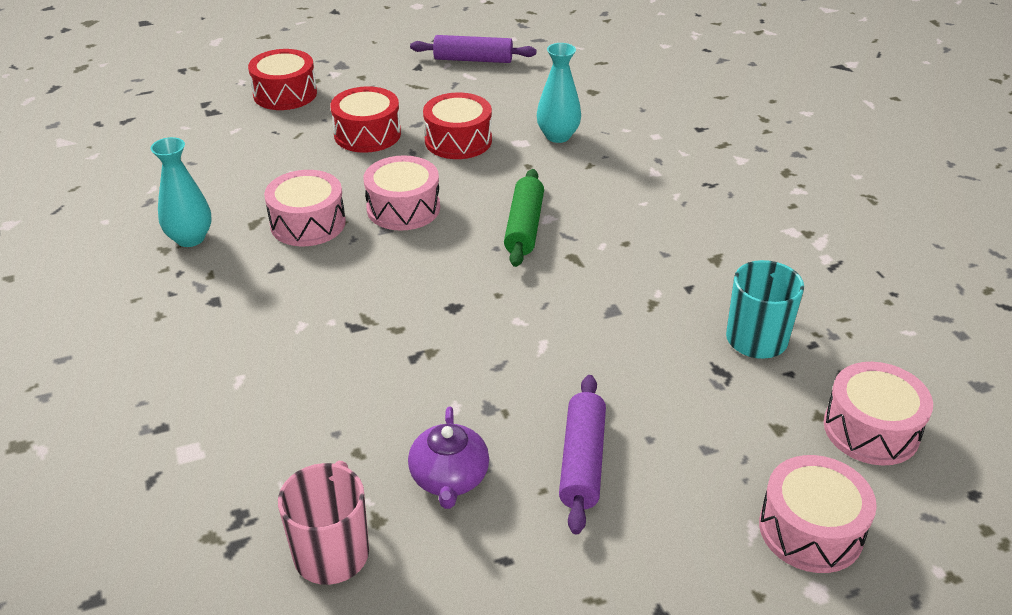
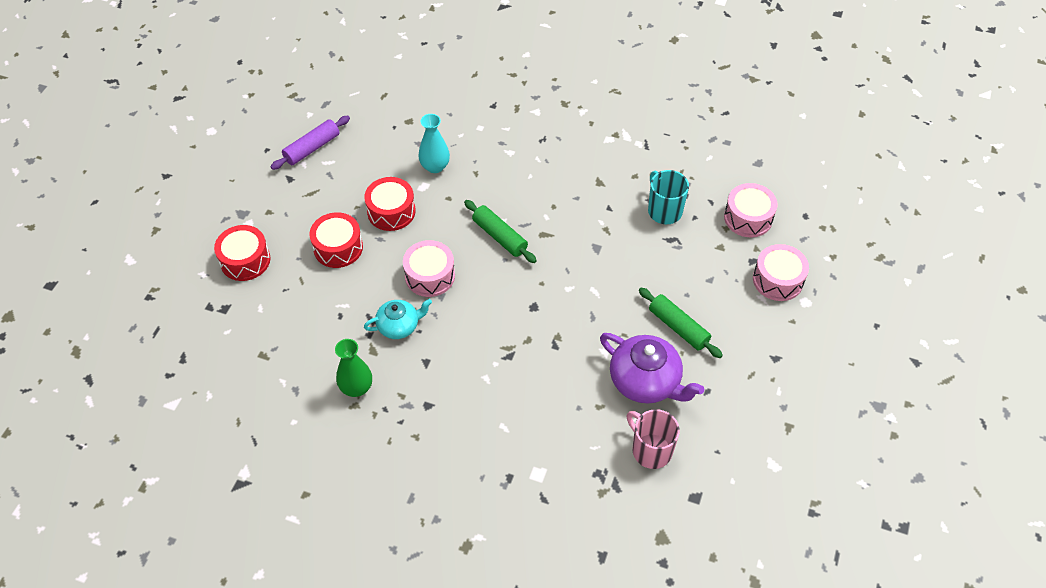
camera: 50 degrees left, 15 degrees up
turquoise vase [151,137,212,247] -> green vase [335,339,372,397]
pink drum [264,170,346,246] -> turquoise teapot [364,299,432,339]
purple teapot [408,406,489,509] -> purple teapot [600,333,704,404], size x1.64
purple rolling pin [559,375,606,535] -> green rolling pin [639,287,723,358]

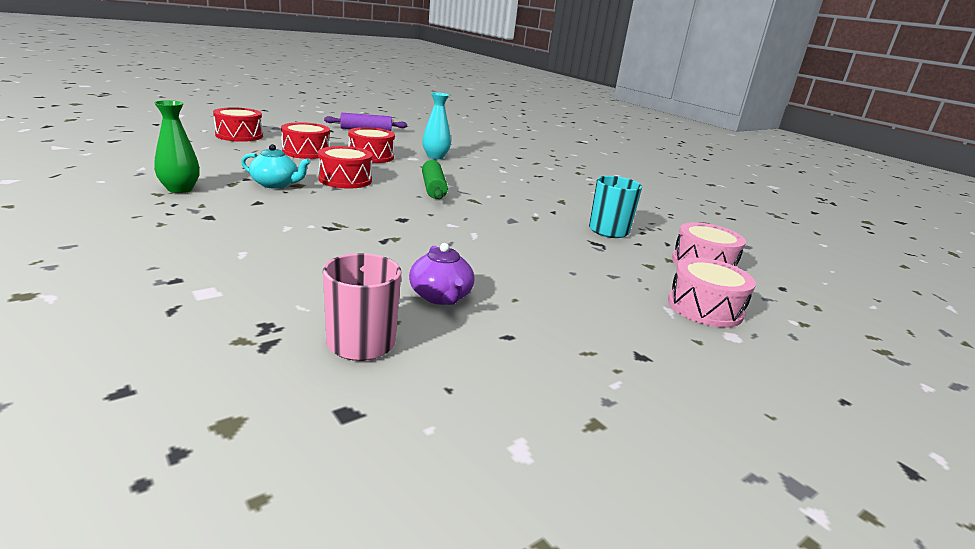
camera: 30 degrees right, 30 degrees down
pink drum [403,240,455,297] -> red drum [318,146,372,189]
purple teapot [600,333,704,404] -> purple teapot [409,243,475,305], size x0.61
green rolling pin [639,287,723,358] -> none

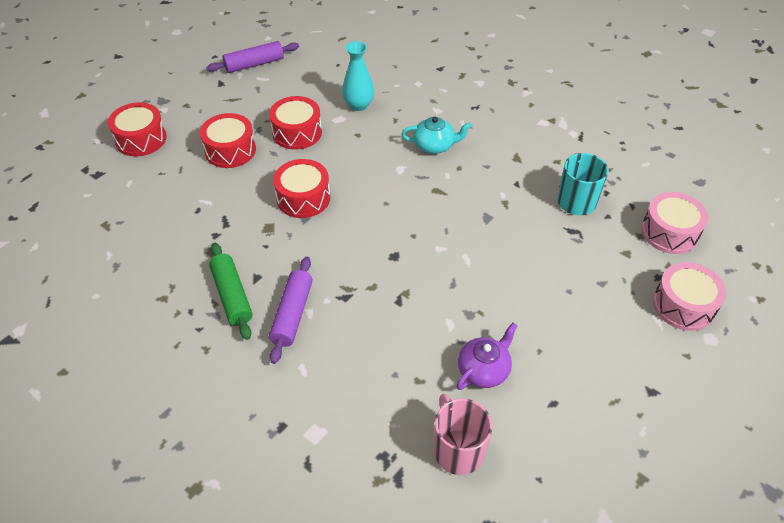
camera: 10 degrees left, 25 degrees up
green vase [154,100,200,193] -> none
turquoise teapot [241,144,311,189] -> turquoise teapot moved to [401,117,472,154]
purple teapot [409,243,475,305] -> purple teapot turned 105 degrees counterclockwise [457,323,518,390]
green rolling pin [422,160,448,199] -> green rolling pin moved to [209,243,252,340]
none -> purple rolling pin [269,257,313,364]

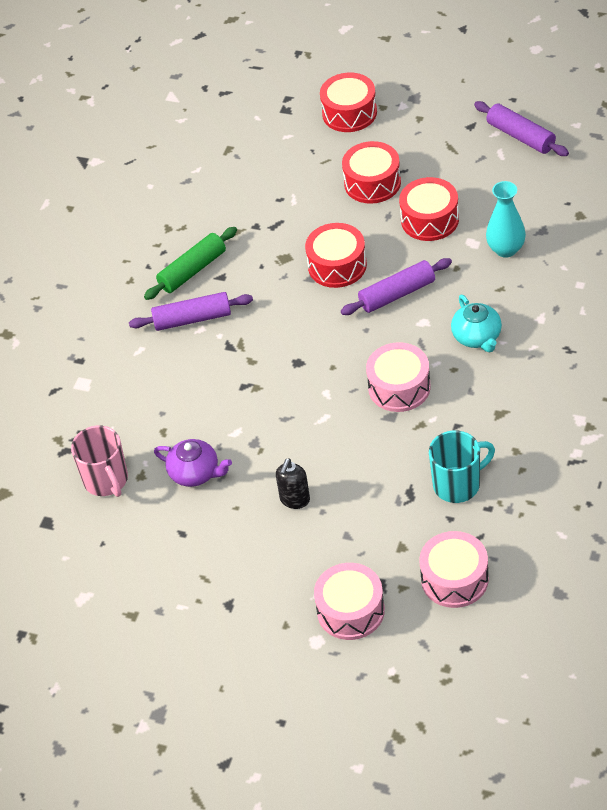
camera: 75 degrees right, 0 degrees up
pink mug [434,394,492,475] -> pink mug turned 105 degrees clockwise [71,426,128,497]
none -> black soap dispenser [276,458,310,509]
none -> purple rolling pin [341,258,452,315]
none -> pink drum [366,342,431,412]

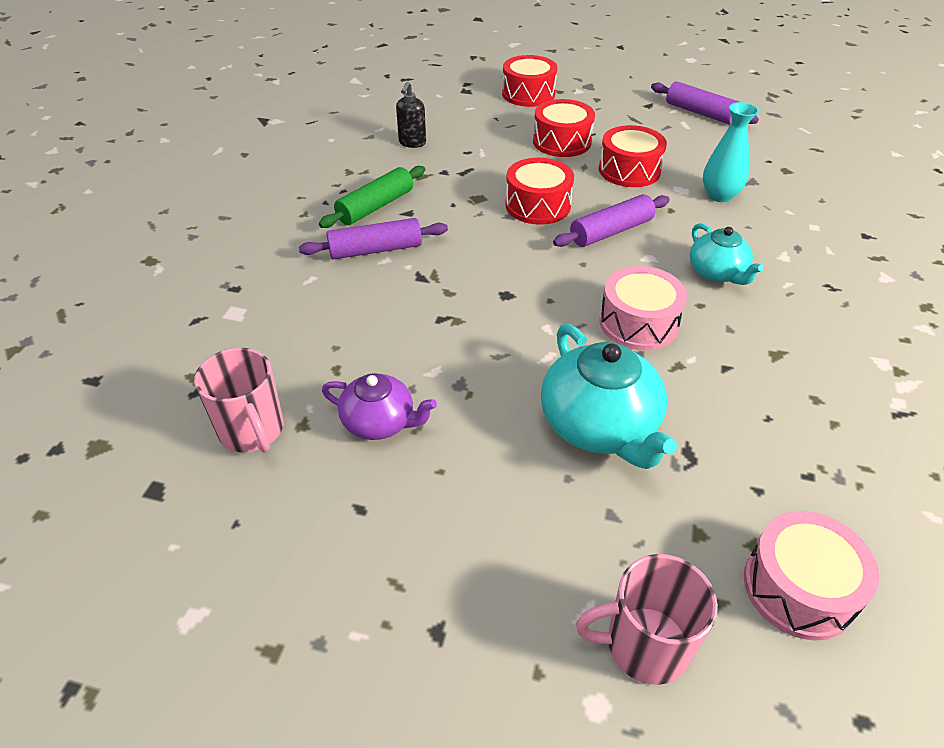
camera: 10 degrees left, 5 degrees down
black soap dispenser [276,458,310,509] -> black soap dispenser moved to [396,82,426,148]
pink drum [314,563,385,640] -> pink mug [576,554,718,685]
turquoise mug [429,431,495,503] -> none
none -> turquoise teapot [541,324,677,469]

